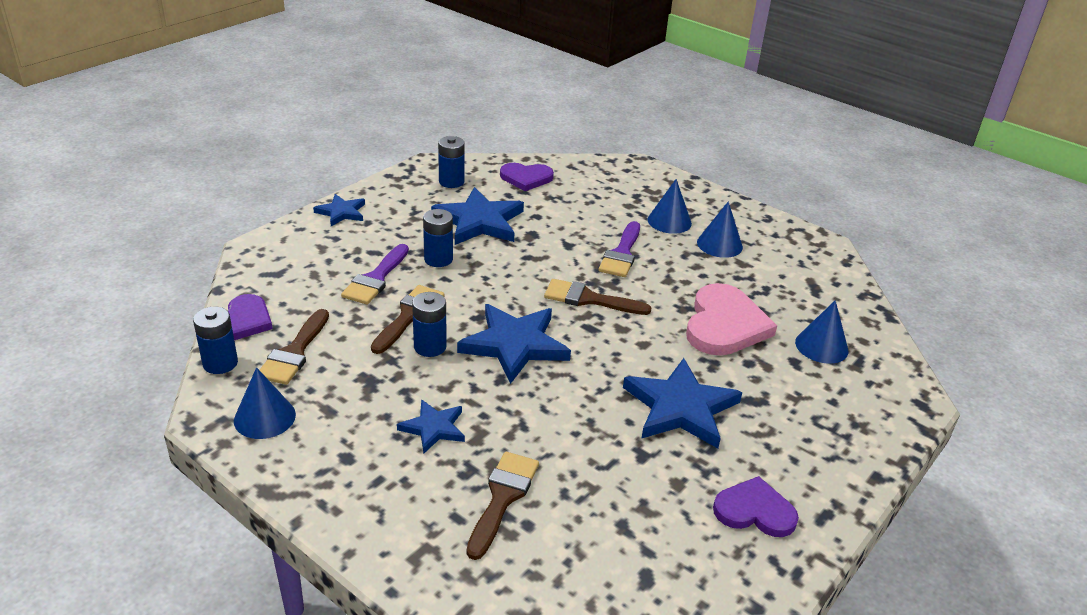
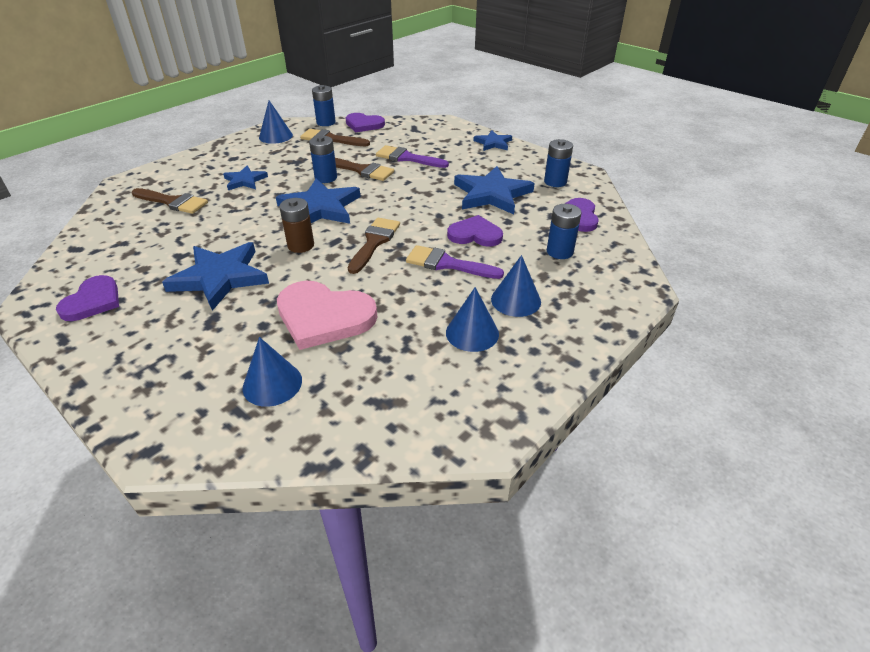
camera: 95 degrees right, 5 degrees up
blue battery [423,209,453,267] -> blue battery moved to [547,204,581,259]
none -> brown battery [279,198,314,253]
none -> purple heart [447,215,503,247]

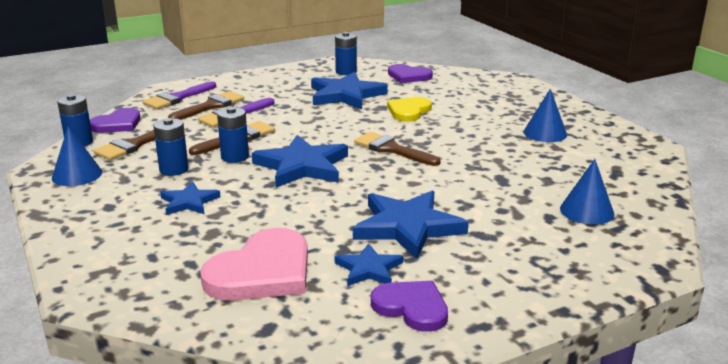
camera: 70 degrees left, 15 degrees down
brown brush [132,188,208,214] -> brown brush moved to [168,91,244,120]
pink heart [277,281,377,350] -> pink heart moved to [200,228,308,301]
brown battery [279,198,314,253] -> none
purple brush [406,245,504,279] -> purple brush moved to [143,82,216,109]
purple heart [447,215,503,247] -> yellow heart [387,97,432,122]
blue star [473,130,512,151] -> blue star moved to [335,243,403,286]
blue cone [491,255,541,317] -> none
blue battery [547,204,581,259] -> blue battery moved to [153,118,188,176]

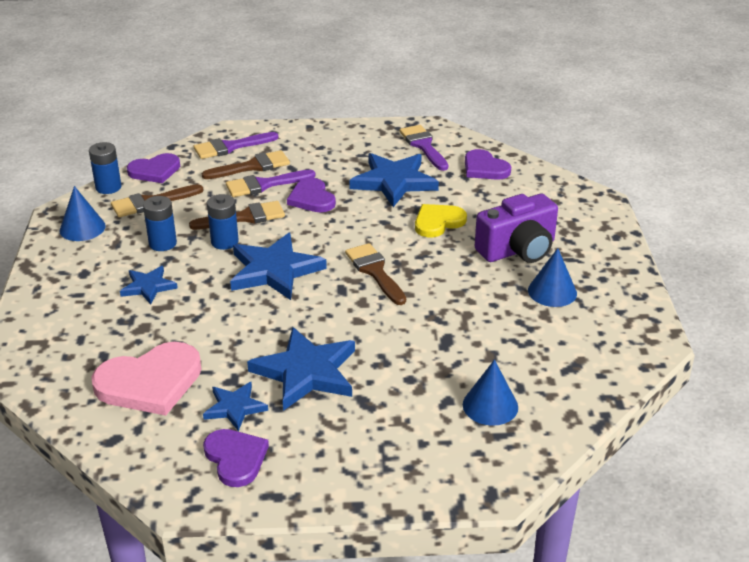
camera: 25 degrees right, 10 degrees up
blue battery [335,32,357,75] -> purple brush [399,125,448,171]
none -> purple heart [287,178,336,212]
none -> purple camera [475,194,558,263]

